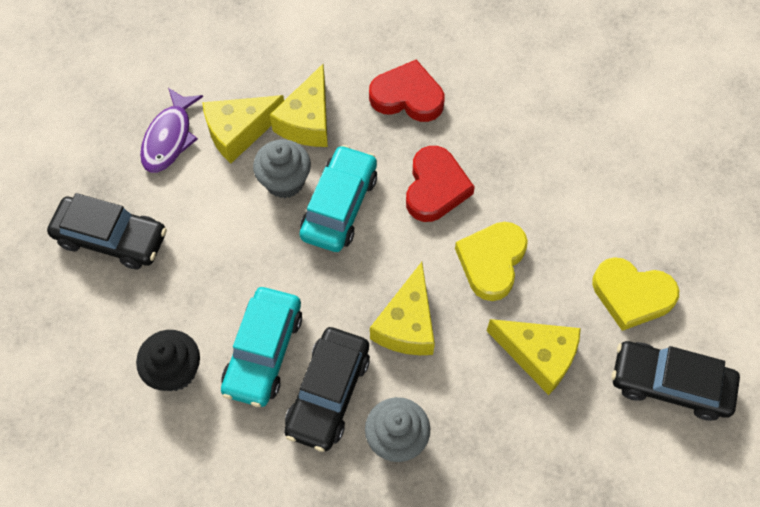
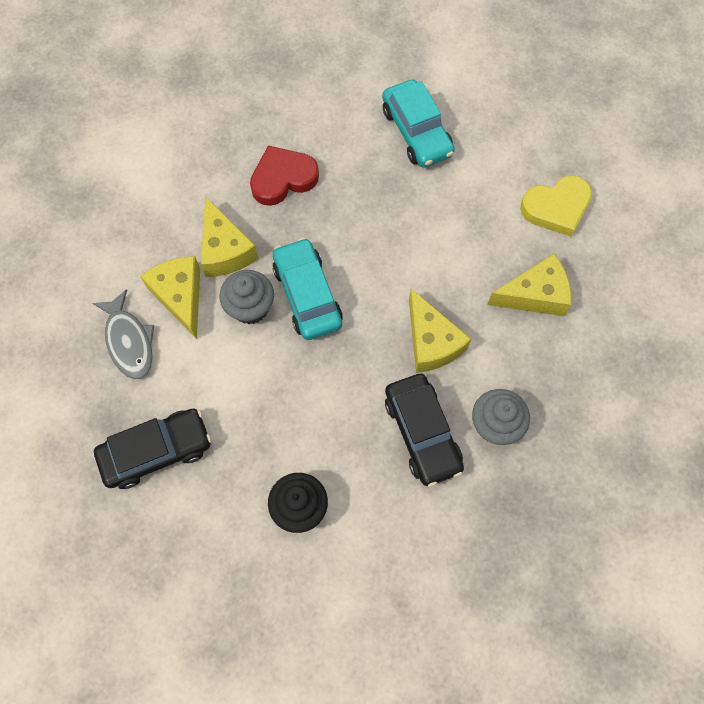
camera: 40 degrees left, 5 degrees up
purple fish [140,88,203,173] -> grey fish [92,289,154,379]
yellow cheese [202,95,284,163] -> yellow cheese turned 135 degrees clockwise [140,256,200,339]
turquoise car [221,287,302,407] -> turquoise car moved to [382,79,455,168]
red heart [406,146,475,222] -> none
yellow heart [455,222,528,301] -> none
black car [612,341,740,421] -> none

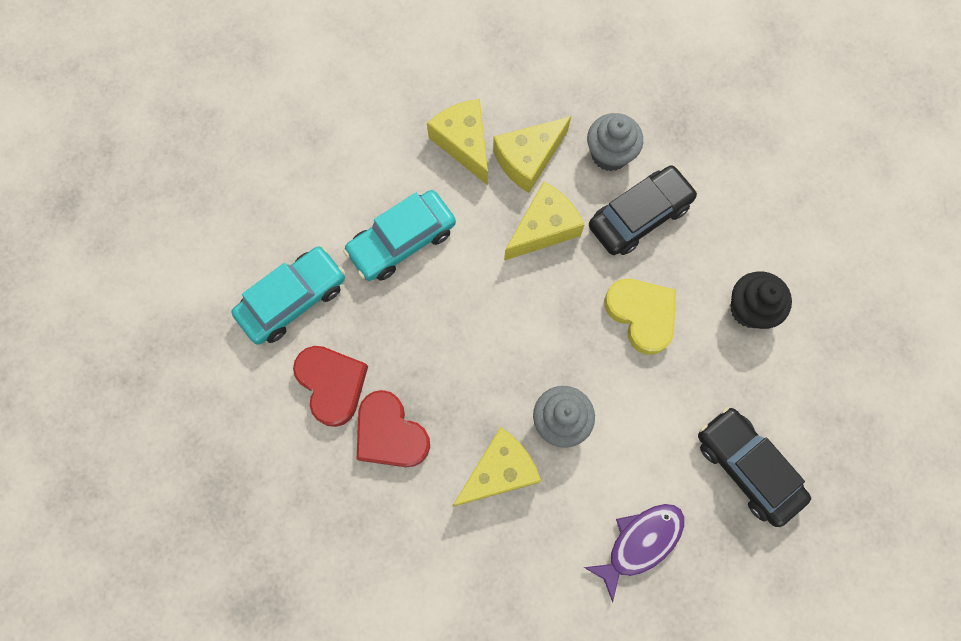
camera: 105 degrees left, 5 degrees up
grey fish [92,289,154,379] -> purple fish [583,504,684,602]
yellow cheese [140,256,200,339] -> yellow cheese moved to [493,116,571,193]
turquoise car [273,238,343,340] -> turquoise car moved to [343,190,456,281]
yellow heart [520,175,592,237] -> yellow heart moved to [604,279,676,355]
none -> red heart [293,346,368,427]

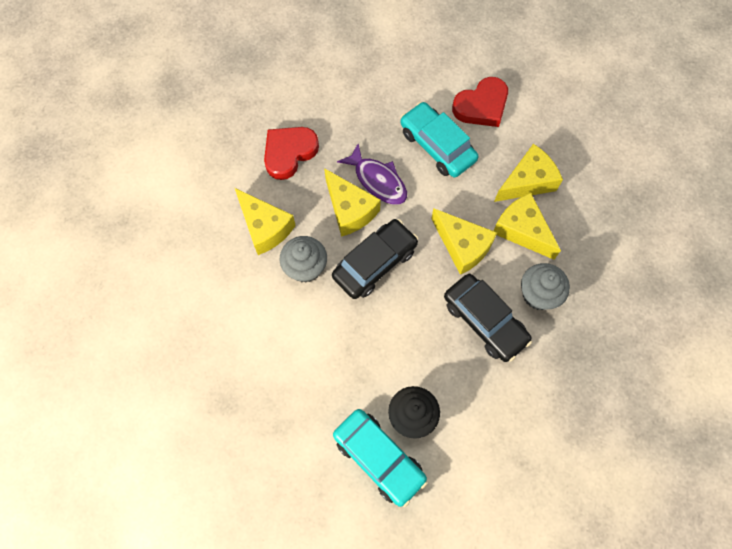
camera: 85 degrees right, 5 degrees down
turquoise car [232,247,345,345] -> turquoise car moved to [333,409,427,507]
red heart [293,346,368,427] -> red heart moved to [452,77,508,127]
purple fish [583,504,684,602] -> purple fish moved to [337,144,407,205]
yellow heart [604,279,676,355] -> none
black car [698,407,811,527] -> black car moved to [332,219,418,299]
none -> yellow cheese [324,168,381,237]

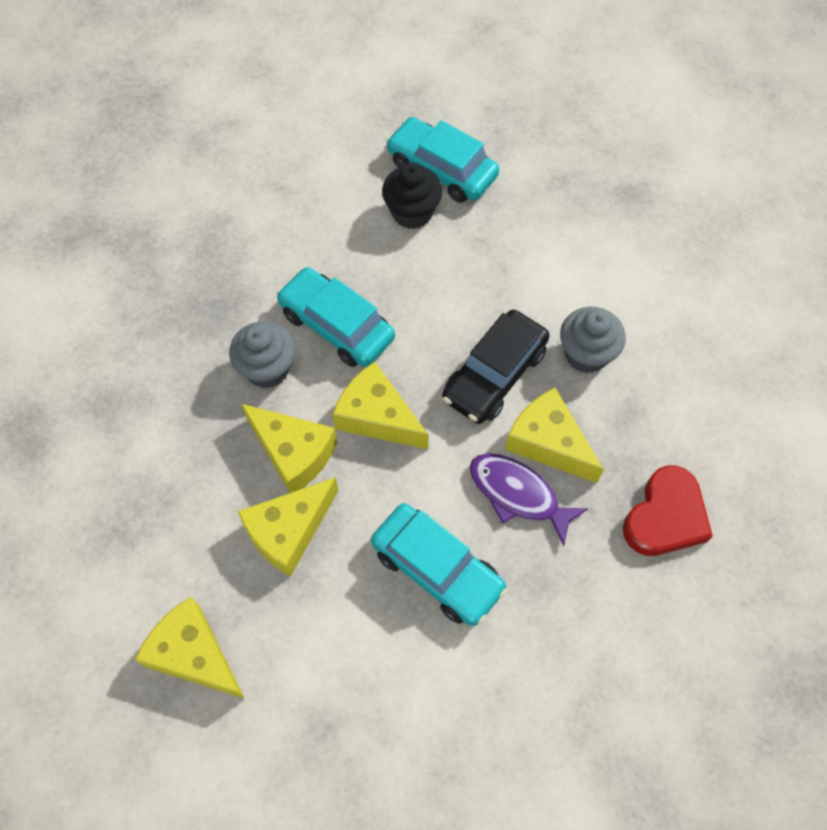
camera: 170 degrees right, 5 degrees down
yellow cheese [235,188,296,255] -> yellow cheese moved to [135,597,245,699]
black car [444,274,532,362] -> turquoise car [276,267,395,367]
red heart [452,77,508,127] -> none

